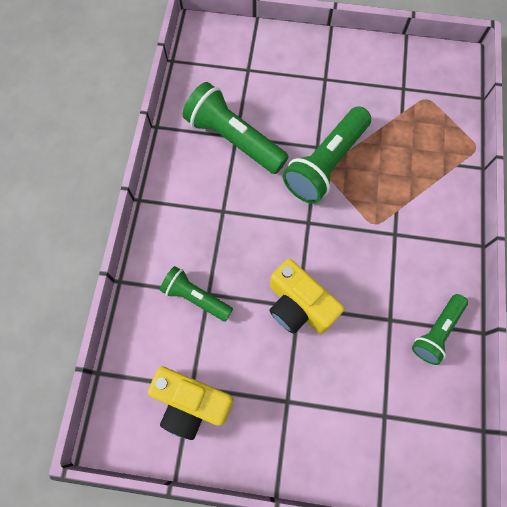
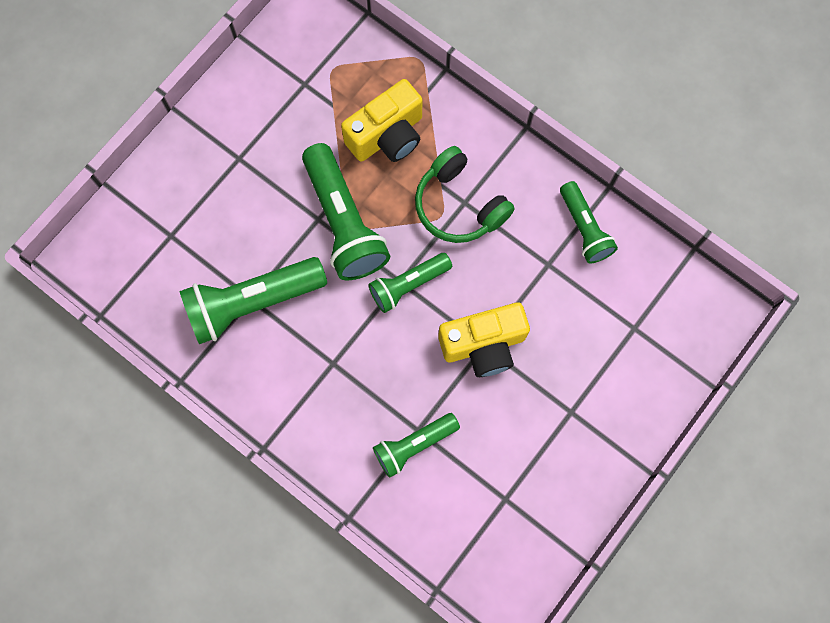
camera: 60 degrees left, 5 degrees up
yellow camera [148,366,234,440] -> yellow camera moved to [341,79,422,162]
none -> green flashlight [368,253,452,313]
none -> green headphones [415,146,515,243]

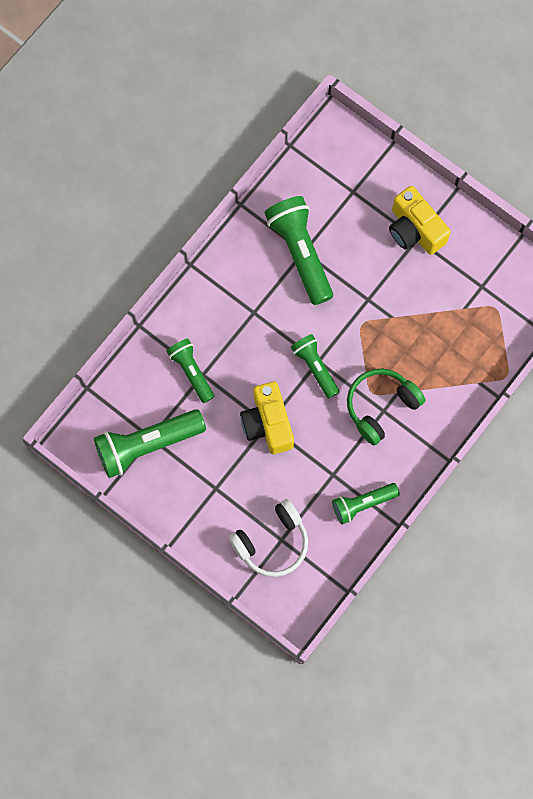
camera: 90 degrees right, 0 degrees up
green flashlight [302,143,390,280] -> green flashlight moved to [94,409,206,478]
yellow camera [341,79,422,162] -> yellow camera moved to [389,186,451,255]
none -> white headphones [228,499,308,577]

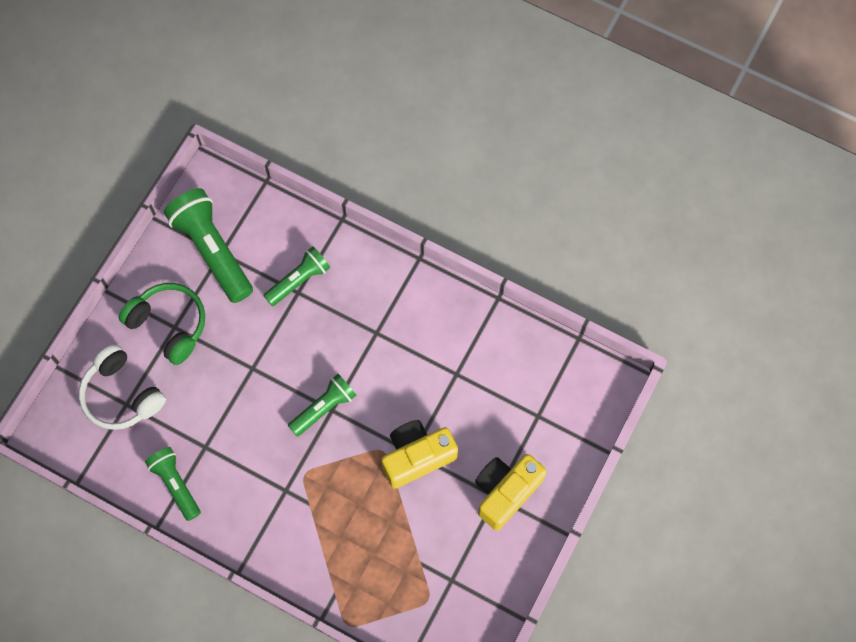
camera: 80 degrees right, 5 degrees down
yellow camera [240,382,294,454] -> yellow camera moved to [381,420,458,489]
green flashlight [265,196,333,305] -> none
green headphones [347,369,425,445] -> green headphones moved to [119,283,205,365]

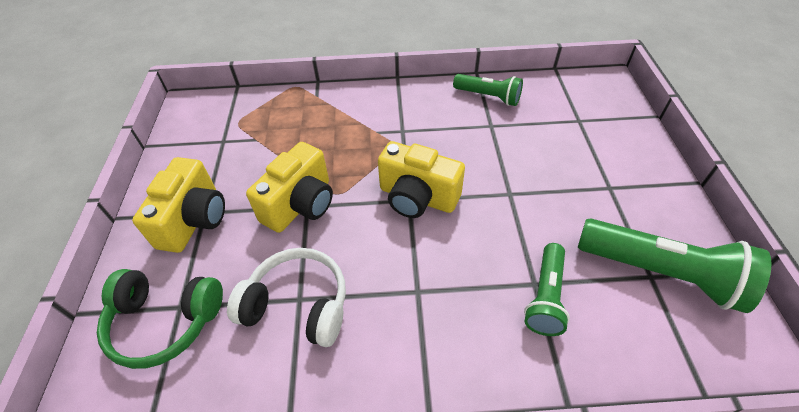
camera: 150 degrees right, 20 degrees down
white headphones [79,344,166,430] -> white headphones moved to [227,248,346,347]
green headphones [119,283,205,365] -> green headphones moved to [97,269,223,369]
green flashlight [288,374,356,437] -> yellow camera [378,141,465,218]

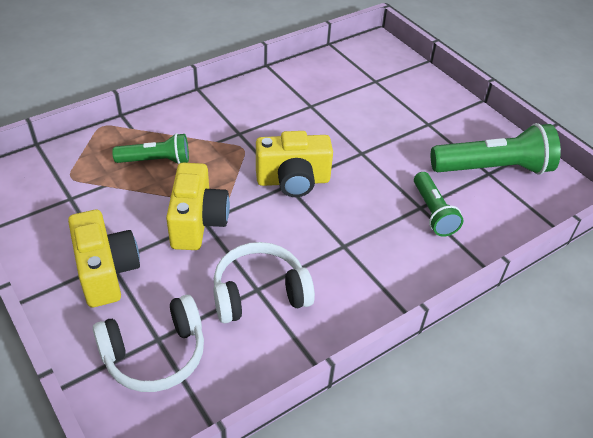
camera: 35 degrees left, 5 degrees down
green headphones [97,269,223,369] -> white headphones [93,295,204,392]
green flashlight [453,74,523,106] -> green flashlight moved to [112,133,189,164]

